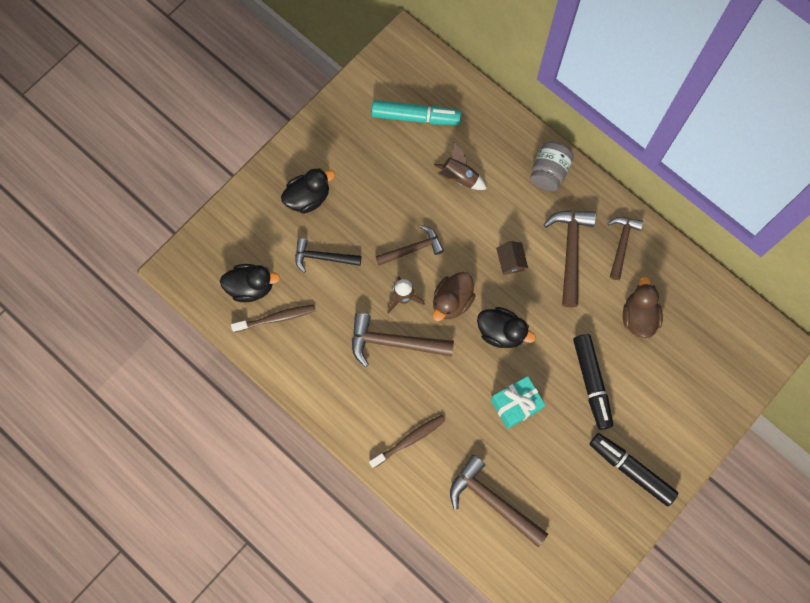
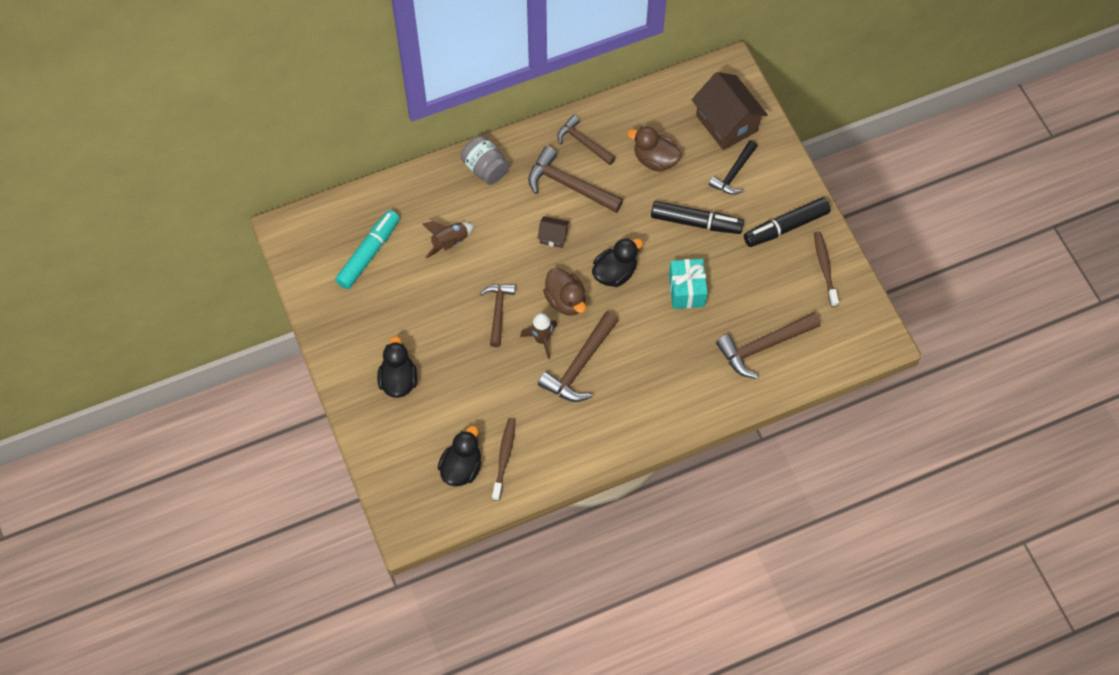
camera: 65 degrees left, 10 degrees down
black hammer [295,238,362,273] -> black hammer moved to [709,140,758,195]
brown toothbrush [369,415,445,468] -> brown toothbrush moved to [814,231,839,307]
none -> brown house [692,72,768,150]

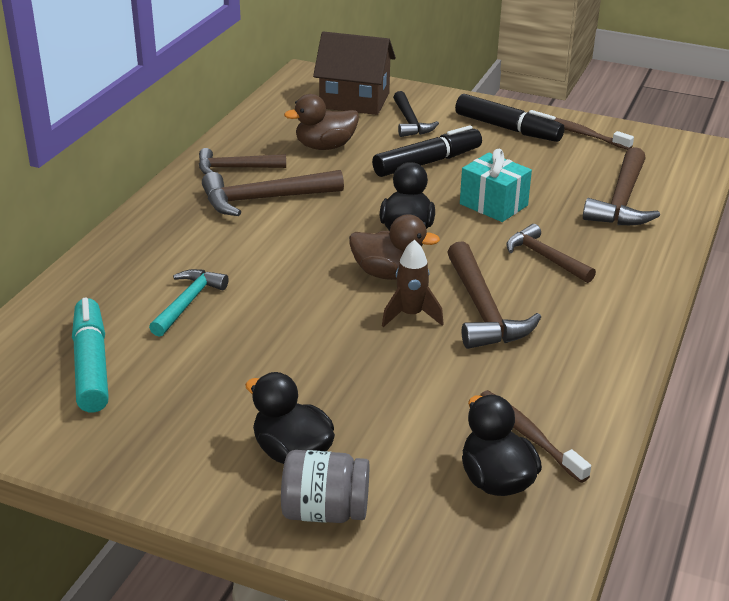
camera: 45 degrees left, 30 degrees down
brown rocket [422,221,474,259] -> turquoise hammer [149,269,229,337]
grey jar [461,136,509,185] -> grey jar moved to [281,450,369,523]
brown hammer [480,284,515,347] -> brown hammer moved to [506,224,596,283]
brown house [537,216,569,248] -> none
black marker [744,198,831,247] -> black marker turned 75 degrees counterclockwise [455,94,565,142]

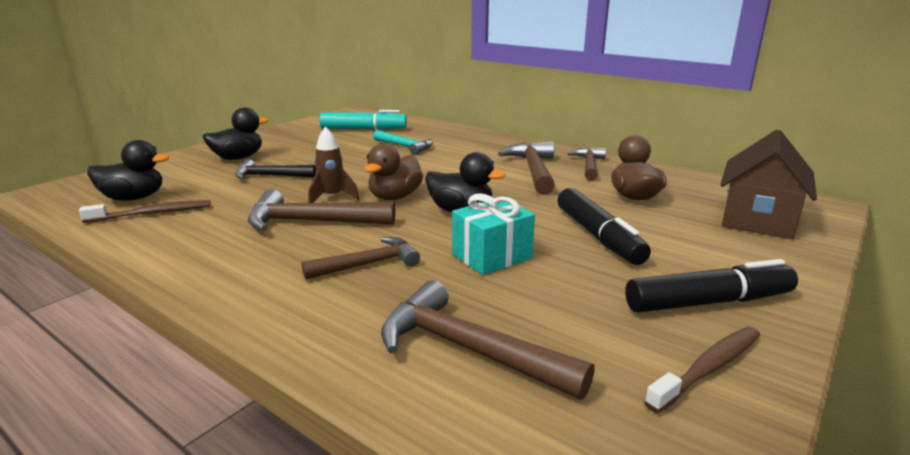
camera: 105 degrees right, 10 degrees down
grey jar [281,450,369,523] -> none
black hammer [393,91,439,137] -> black hammer moved to [235,159,316,179]
black marker [455,94,565,142] -> black marker turned 150 degrees counterclockwise [625,259,798,313]

